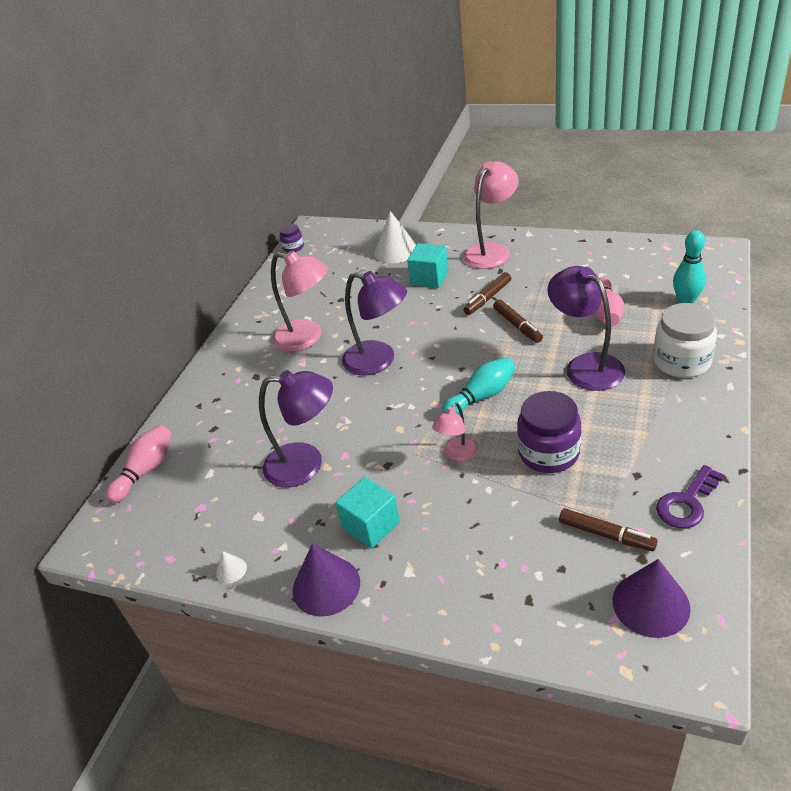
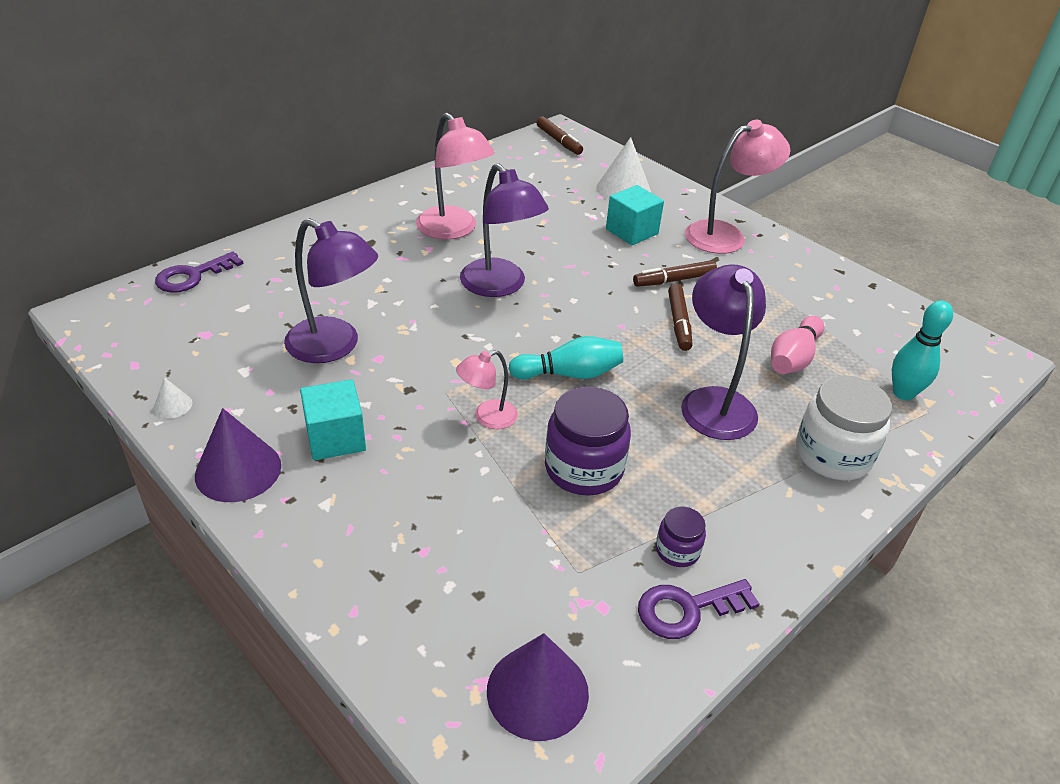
camera: 20 degrees right, 0 degrees up
pink bowling pin [106,425,172,503] -> purple key [155,251,244,293]
purple jar [279,224,304,253] -> purple jar moved to [656,506,706,567]
brown marker [559,508,658,551] -> brown marker moved to [537,117,583,155]

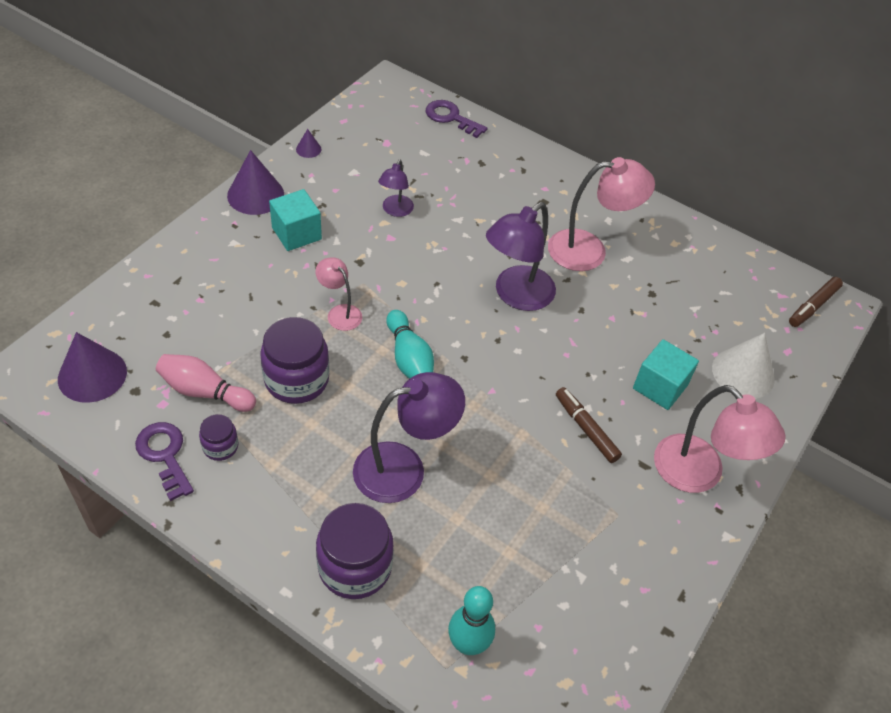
camera: 75 degrees right, 10 degrees up
white cone [154,377,192,418] -> purple cone [296,129,322,158]
purple lamp [284,218,378,363] -> purple lamp [378,160,414,217], size x0.55
pink lamp [416,113,495,240] -> pink lamp turned 135 degrees counterclockwise [548,157,655,271]
brown marker [668,284,693,351] -> none
pink bowling pin [771,316,824,374] -> pink bowling pin moved to [156,354,256,412]
white jar [796,375,892,480] -> purple jar [316,503,394,599]

